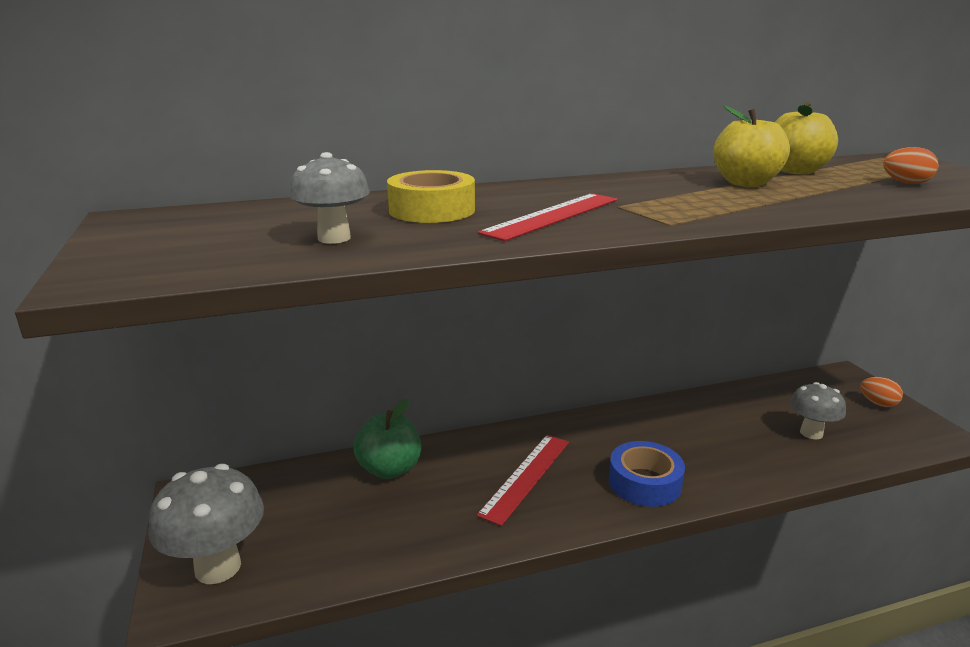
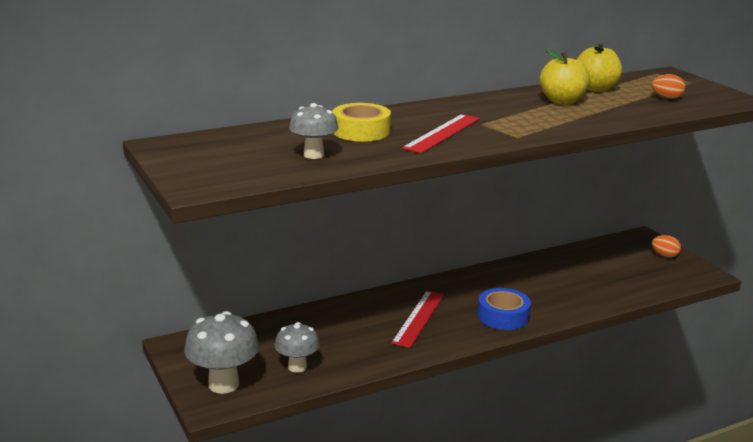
camera: 10 degrees left, 0 degrees up
green apple [353,399,421,479] -> none
grey mushroom [790,382,846,439] -> grey mushroom moved to [275,322,320,373]

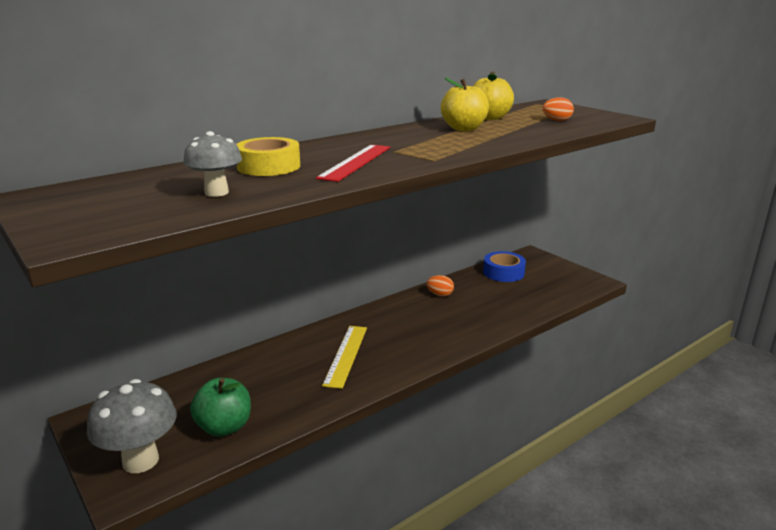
camera: 10 degrees left, 0 degrees up
grey mushroom [275,322,320,373] -> green apple [190,378,251,437]
red ruler [391,291,444,348] -> yellow ruler [322,326,367,389]
blue tape [477,288,531,330] -> blue tape moved to [483,251,526,282]
orange egg [652,235,681,257] -> orange egg moved to [426,275,454,296]

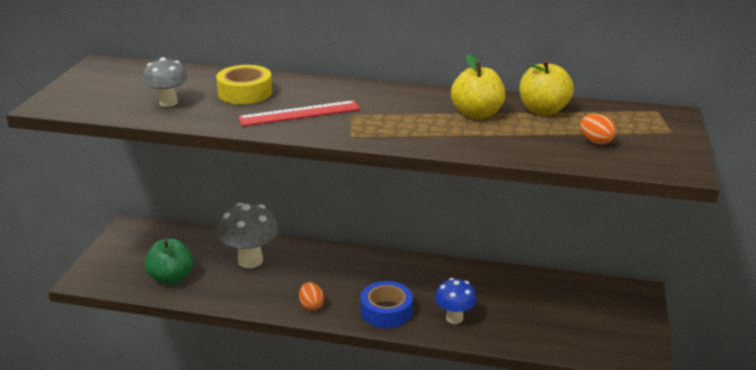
camera: 50 degrees right, 5 degrees up
grey mushroom [87,379,177,473] -> grey mushroom moved to [217,203,278,268]
yellow ruler [322,326,367,389] -> none
orange egg [426,275,454,296] -> orange egg moved to [299,282,324,311]
blue tape [483,251,526,282] -> blue tape moved to [360,281,413,328]
none -> blue mushroom [435,278,477,324]

